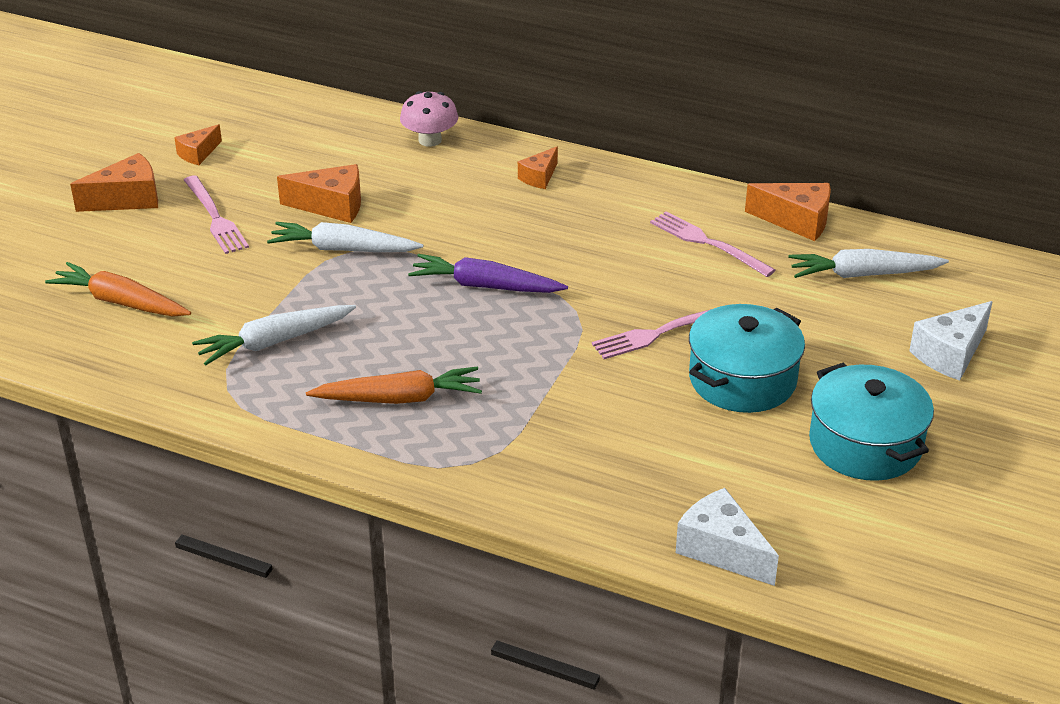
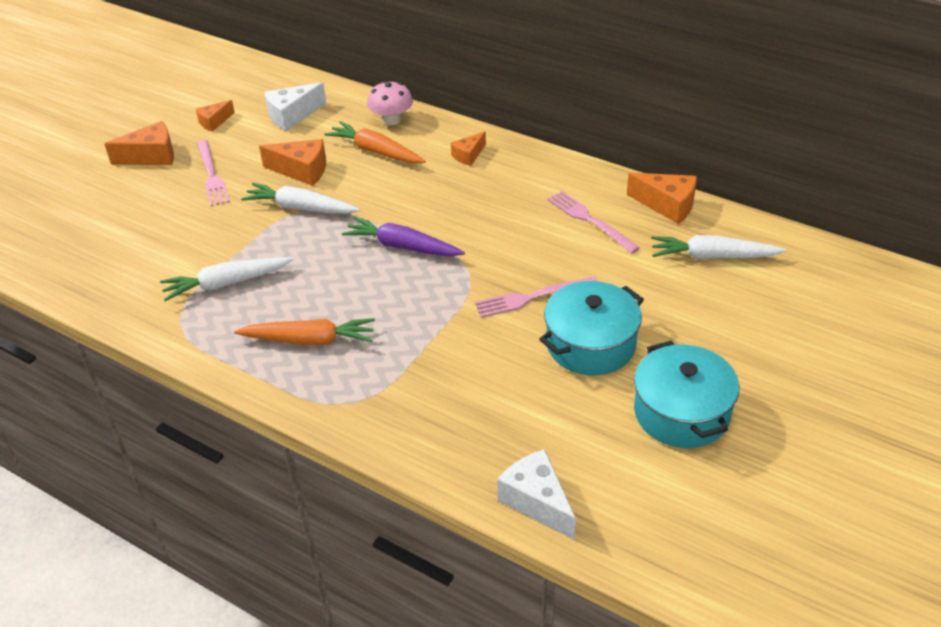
camera: 10 degrees right, 5 degrees up
orange carrot [45,262,191,316] -> orange carrot moved to [325,121,426,163]
white cheese [909,301,993,381] -> white cheese moved to [264,82,326,131]

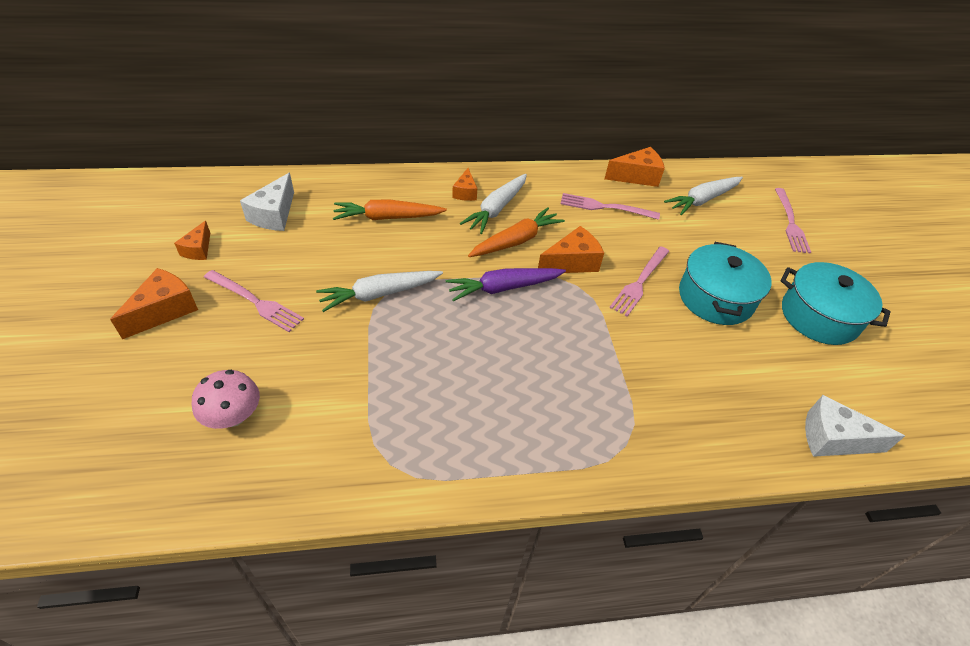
camera: 45 degrees left, 5 degrees up
white carrot [160,257,294,301] -> white carrot moved to [460,174,527,234]
orange carrot [234,318,375,345] -> orange carrot moved to [468,207,565,257]
orange cheese [259,139,326,186] -> orange cheese moved to [538,226,604,273]
pink mushroom [367,81,413,125] -> pink mushroom moved to [192,370,260,429]
none -> pink fork [775,188,811,254]

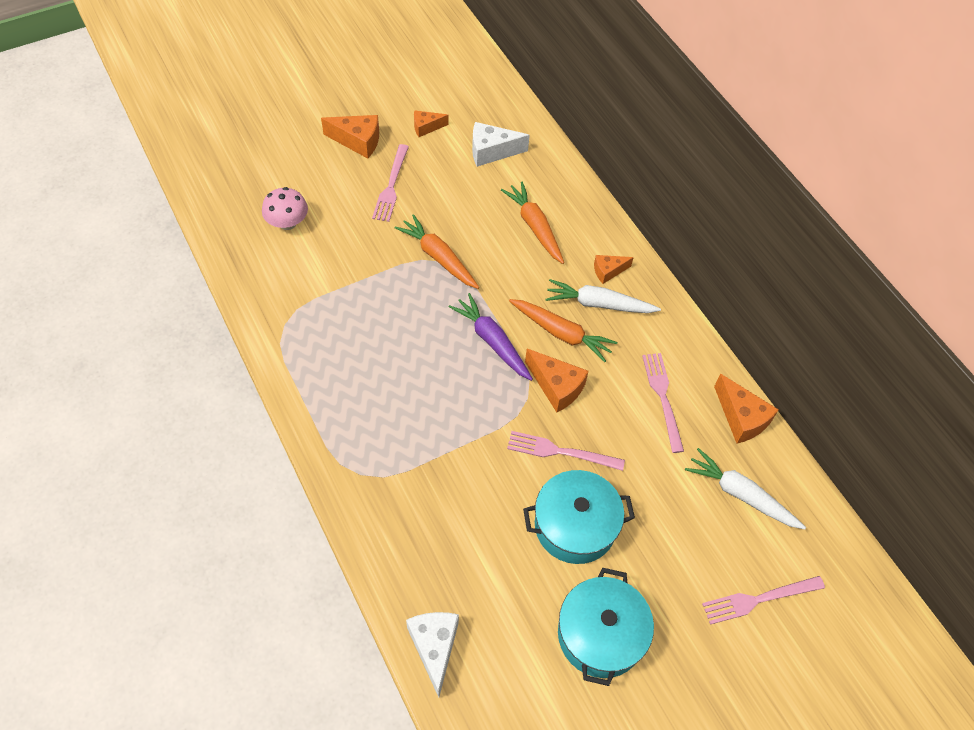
camera: 70 degrees right, 10 degrees up
white carrot [316,271,443,312] -> orange carrot [395,214,479,289]

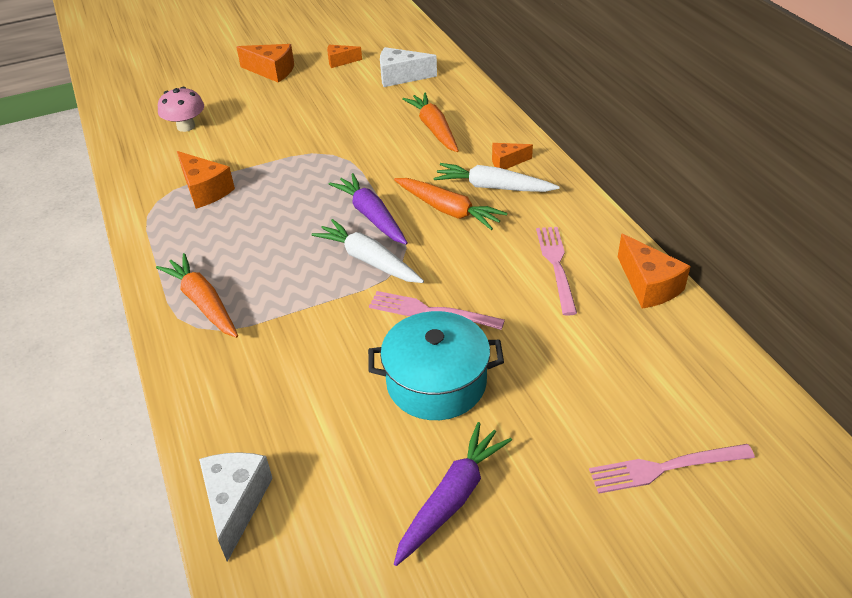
camera: 10 degrees right, 15 degrees down
pink fork [372,144,409,222] -> none
orange carrot [395,214,479,289] -> orange carrot moved to [156,253,238,338]
orange cheese [525,349,589,412] -> orange cheese moved to [177,151,235,209]
turquoise pot [558,567,654,686] -> purple carrot [394,422,512,566]
white carrot [685,448,806,529] -> white carrot moved to [311,219,424,283]

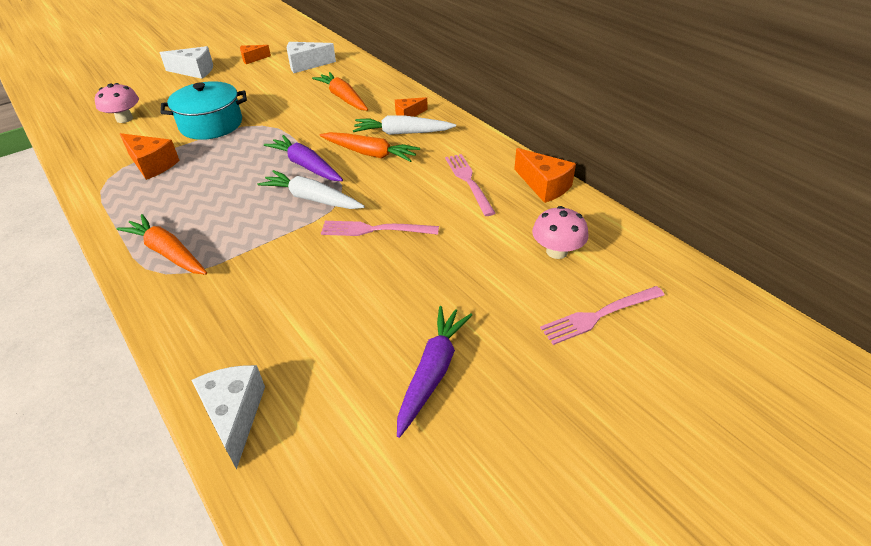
camera: 15 degrees left, 0 degrees up
orange cheese [236,44,294,83] -> white cheese [160,46,213,79]
turquoise pot [368,311,504,420] -> turquoise pot moved to [160,81,247,140]
none -> pink mushroom [532,206,589,259]

